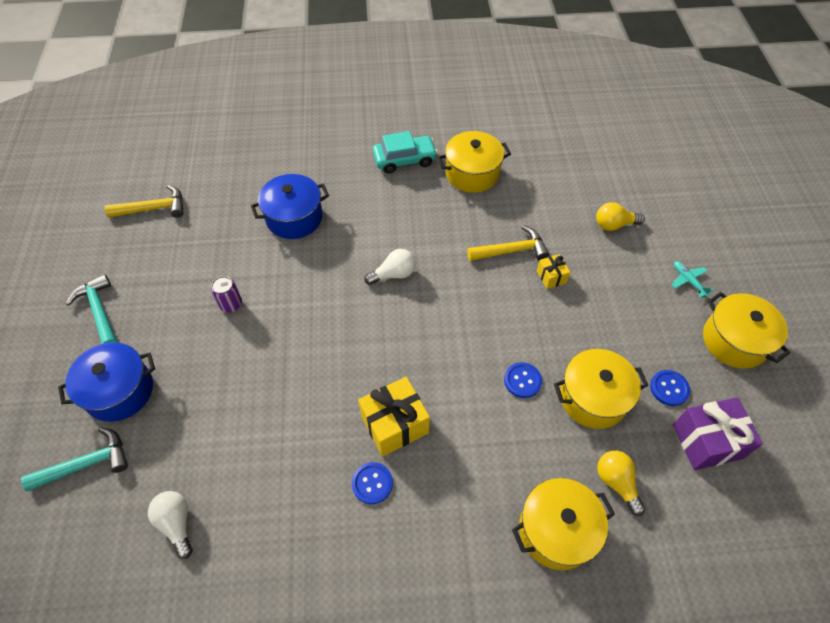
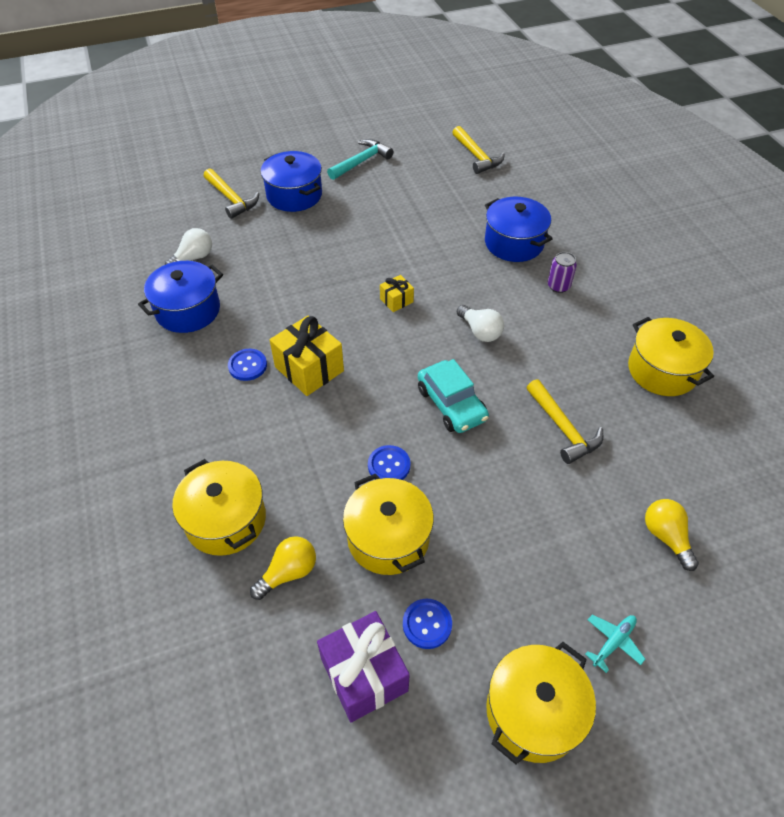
camera: 75 degrees right, 5 degrees down
turquoise hammer [21,427,128,491] -> yellow hammer [204,168,259,219]
purple can [211,276,242,312] -> purple can moved to [548,252,577,293]
turquoise car [373,131,438,174] -> turquoise car moved to [418,359,489,433]
yellow gift [537,254,570,289] -> yellow gift moved to [380,275,414,312]
none -> blue pot [138,261,223,333]

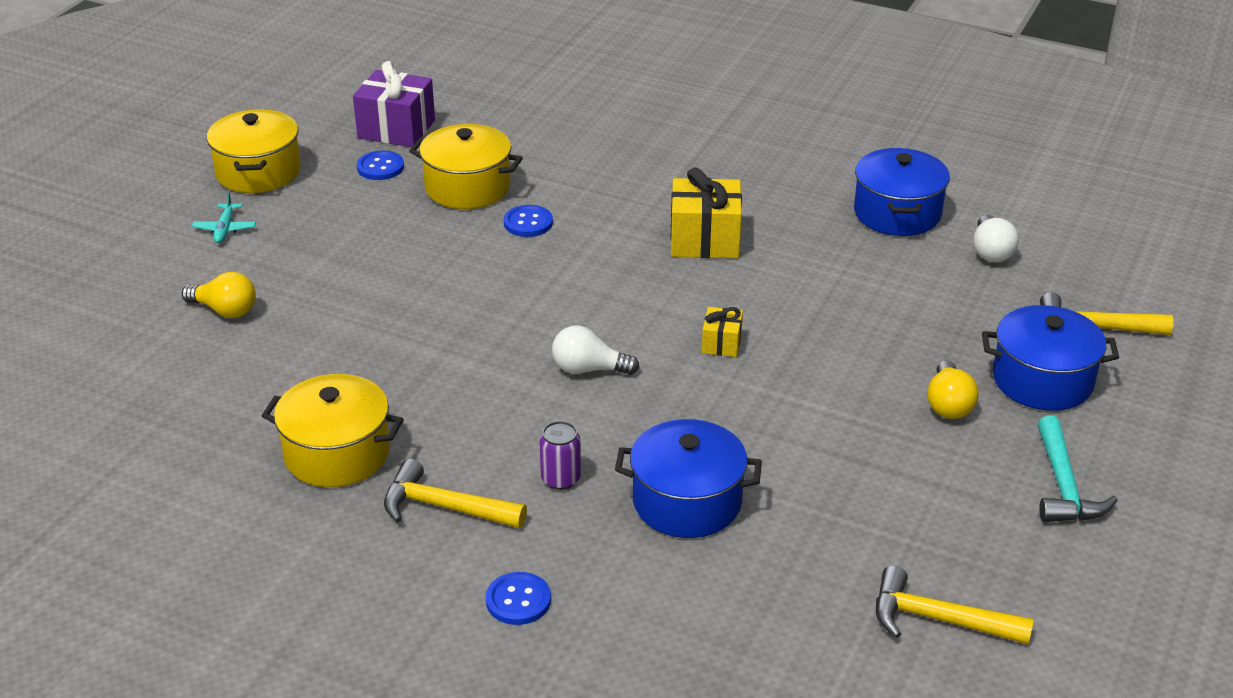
camera: 135 degrees right, 15 degrees down
yellow pot [172,459,266,556] -> none
blue button [228,349,267,381] -> blue button moved to [486,572,551,625]
yellow light bulb [250,536,316,600] -> yellow light bulb moved to [927,360,978,419]
turquoise car [418,359,489,433] -> none
yellow hammer [527,379,603,464] -> yellow hammer moved to [384,459,527,528]

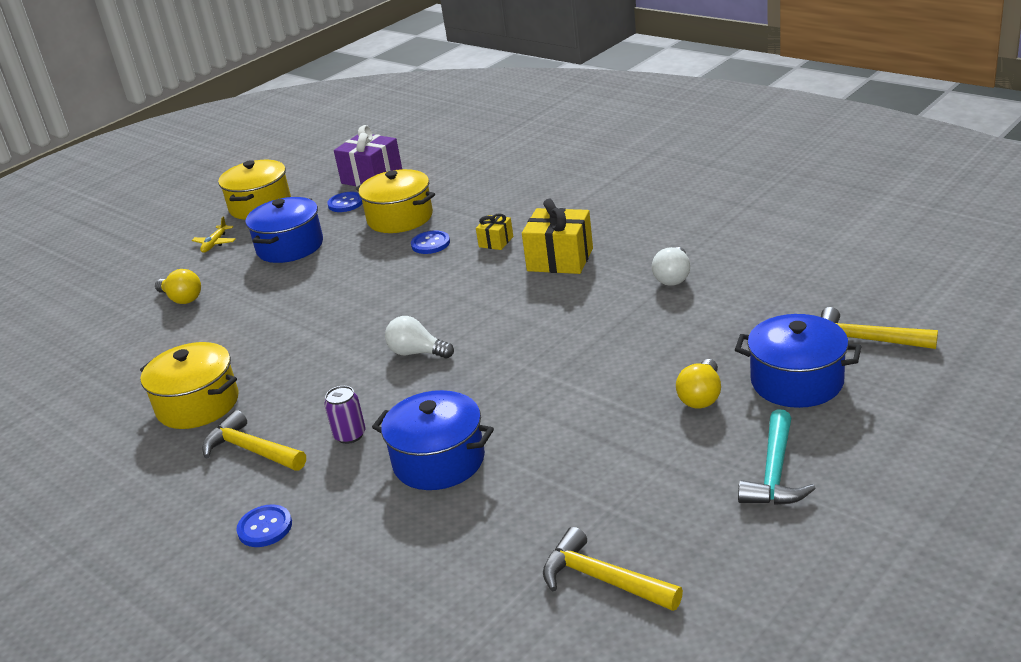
camera: 20 degrees right, 5 degrees down
turquoise plane [192,192,256,243] -> yellow plane [192,217,236,253]
yellow gift [702,307,743,357] -> yellow gift moved to [476,213,513,250]
blue pot [854,148,950,236] -> blue pot moved to [245,197,323,263]
white light bulb [973,214,1019,262] -> white light bulb moved to [652,247,690,286]

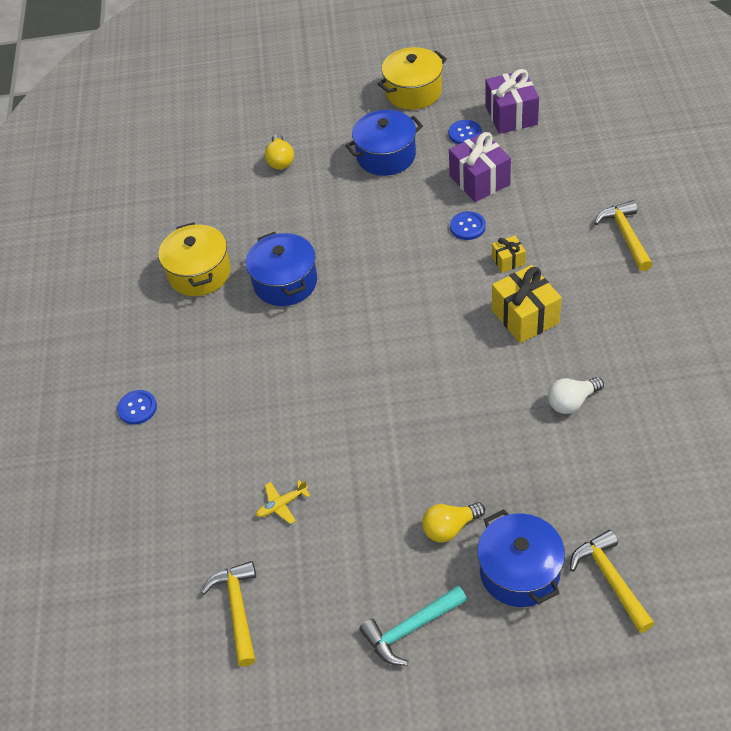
camera: 45 degrees right, 20 degrees up
yellow plane [192,217,236,253] -> yellow plane moved to [256,480,310,524]
yellow hammer [202,410,306,471] -> yellow hammer moved to [594,200,653,271]
purple can [324,386,366,444] -> none
yellow pot [356,169,435,233] -> purple gift [449,132,511,202]
blue pot [372,390,494,490] -> blue pot moved to [246,232,317,306]
white light bulb [385,316,454,358] -> none

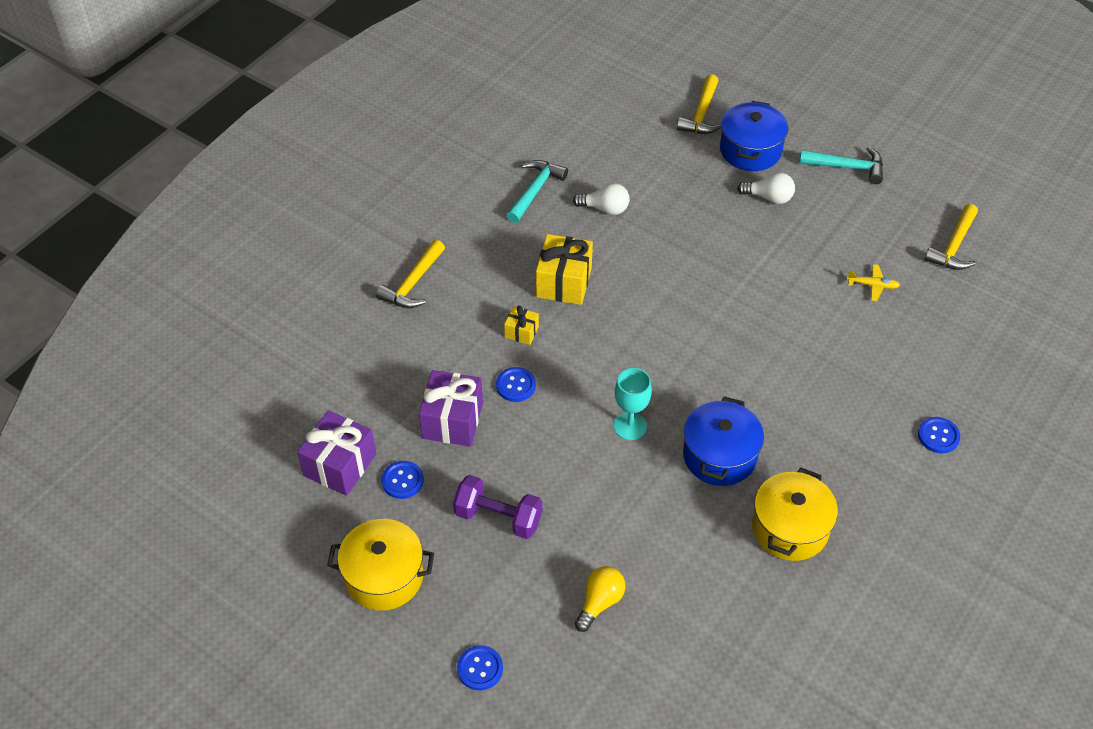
camera: 145 degrees left, 0 degrees up
blue pot [345,110,423,176] -> purple dumbbell [453,475,542,539]
yellow light bulb [422,502,485,542] -> white light bulb [737,172,795,204]
none -> blue button [457,645,503,690]
none -> turquoise hammer [506,160,568,223]
none -> turquoise goblet [614,368,652,440]

